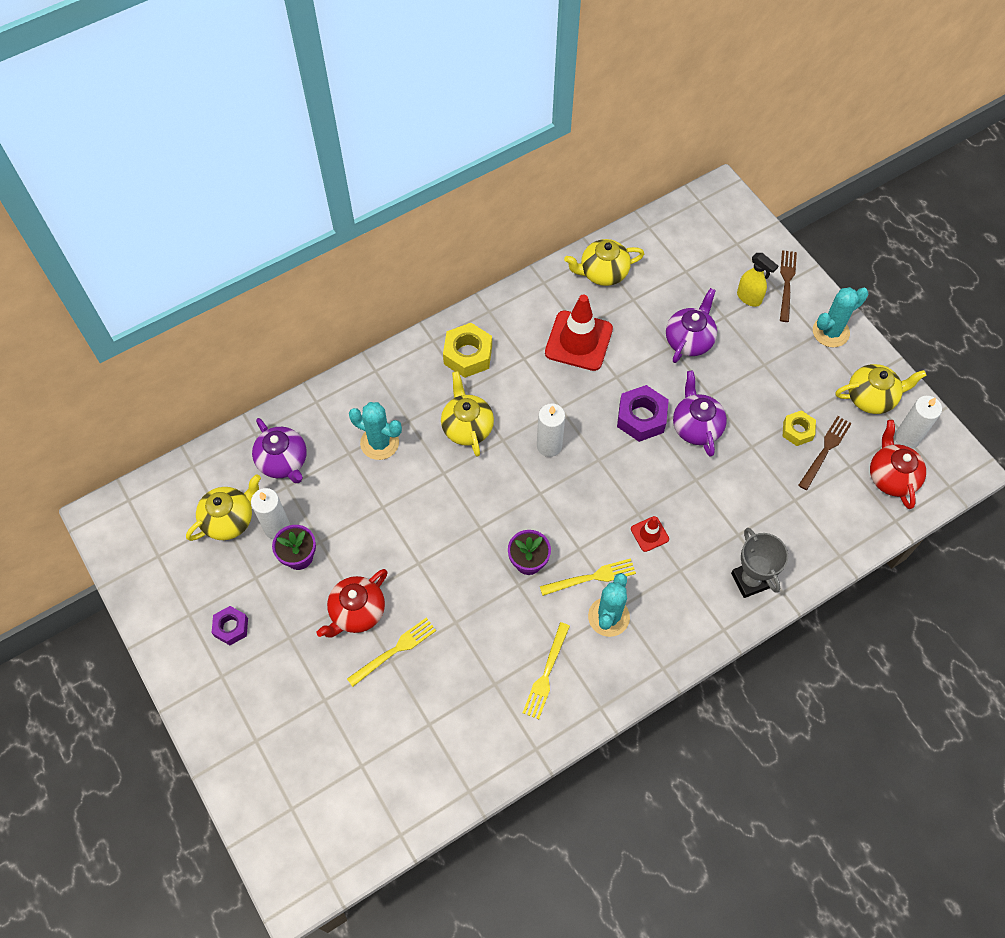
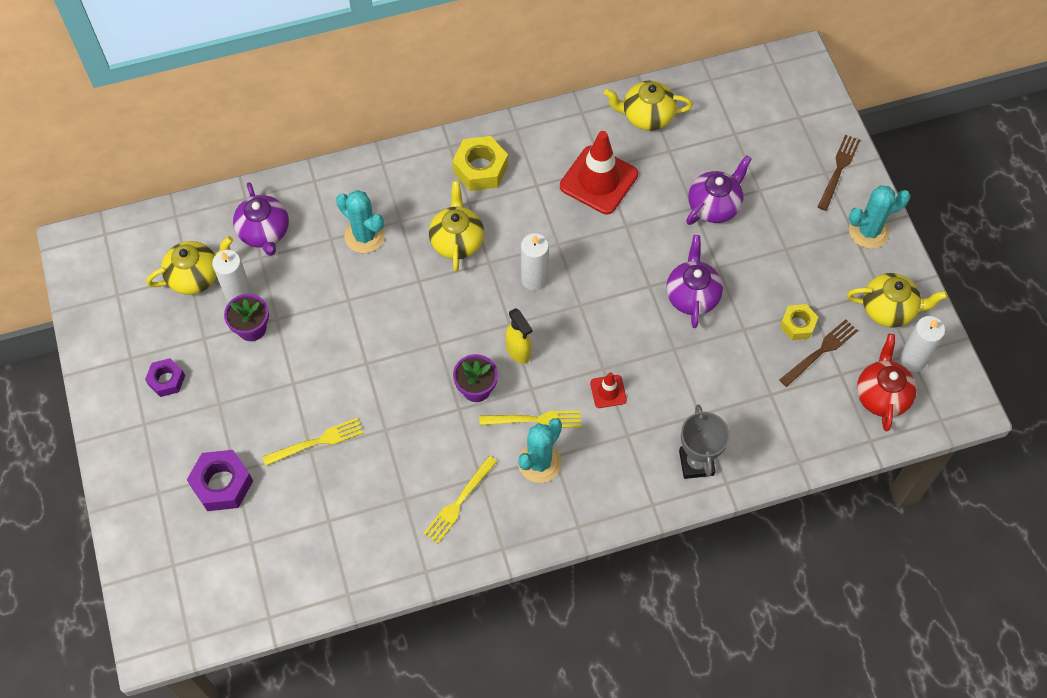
camera: 15 degrees right, 0 degrees up
red teapot [317,569,388,637] -> none
purple nut [617,385,669,442] -> purple nut moved to [187,450,253,511]
yellow spray bottle [737,253,778,307] -> yellow spray bottle moved to [505,308,533,364]

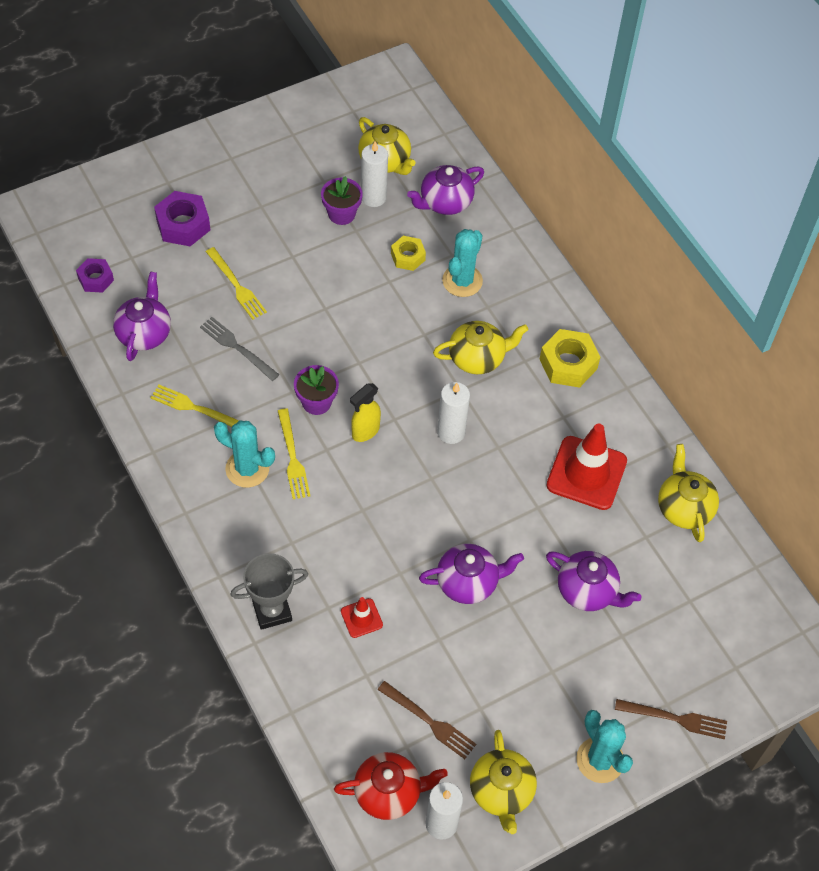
camera: 75 degrees right, 5 degrees down
purple nut [145,358,185,397] -> purple nut moved to [76,258,114,293]
red traffic cone [590,372,627,408] -> red traffic cone moved to [341,597,383,638]
yellow nut [780,304,818,340] -> yellow nut moved to [391,236,426,271]
none -> purple teapot [113,272,171,361]
none -> grey fork [200,317,279,381]

